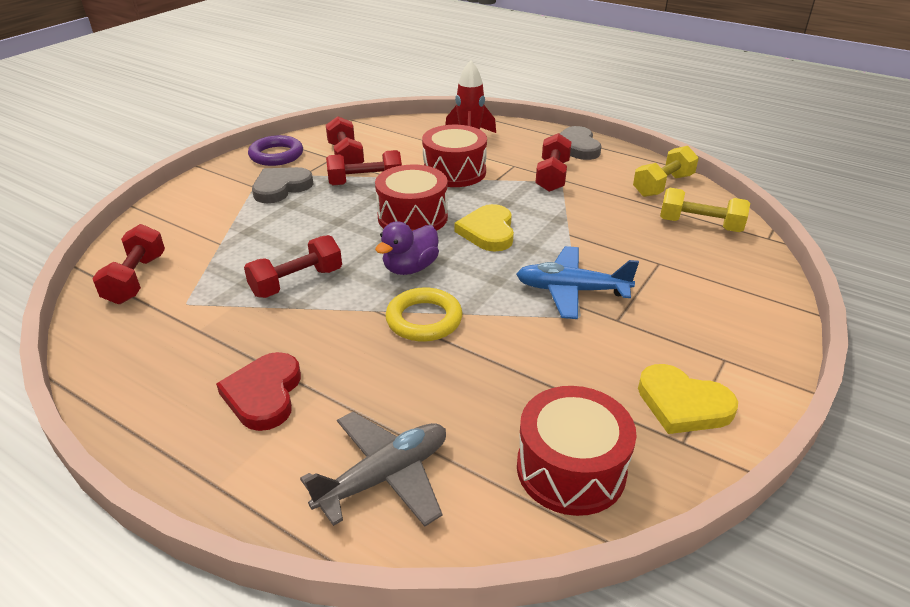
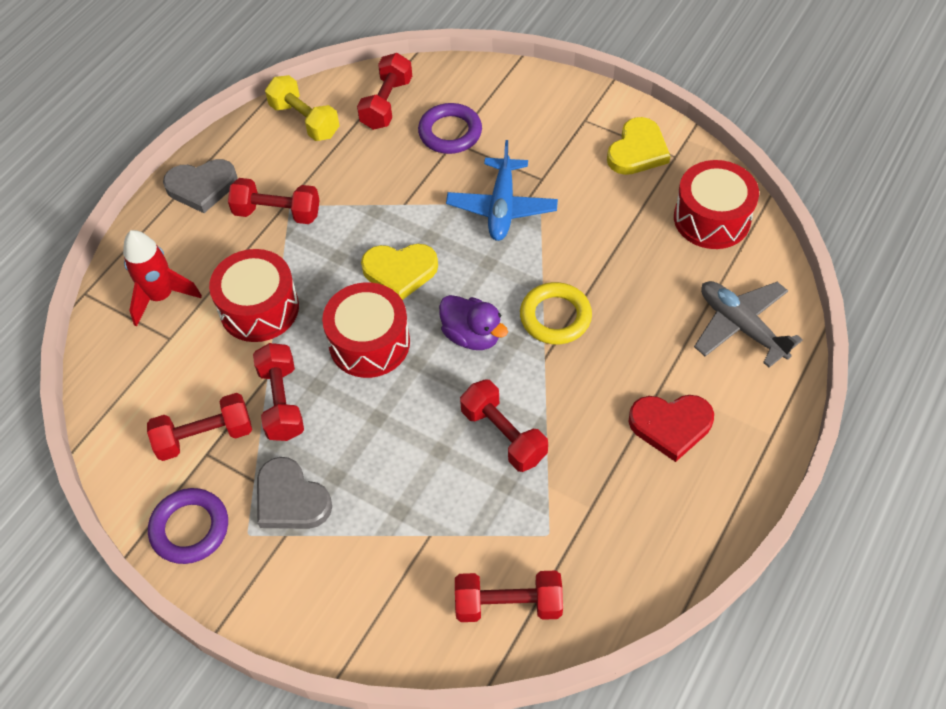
camera: 90 degrees left, 20 degrees up
yellow dumbbell [660,188,750,232] -> red dumbbell [357,53,412,130]
none -> purple ring [418,103,482,154]

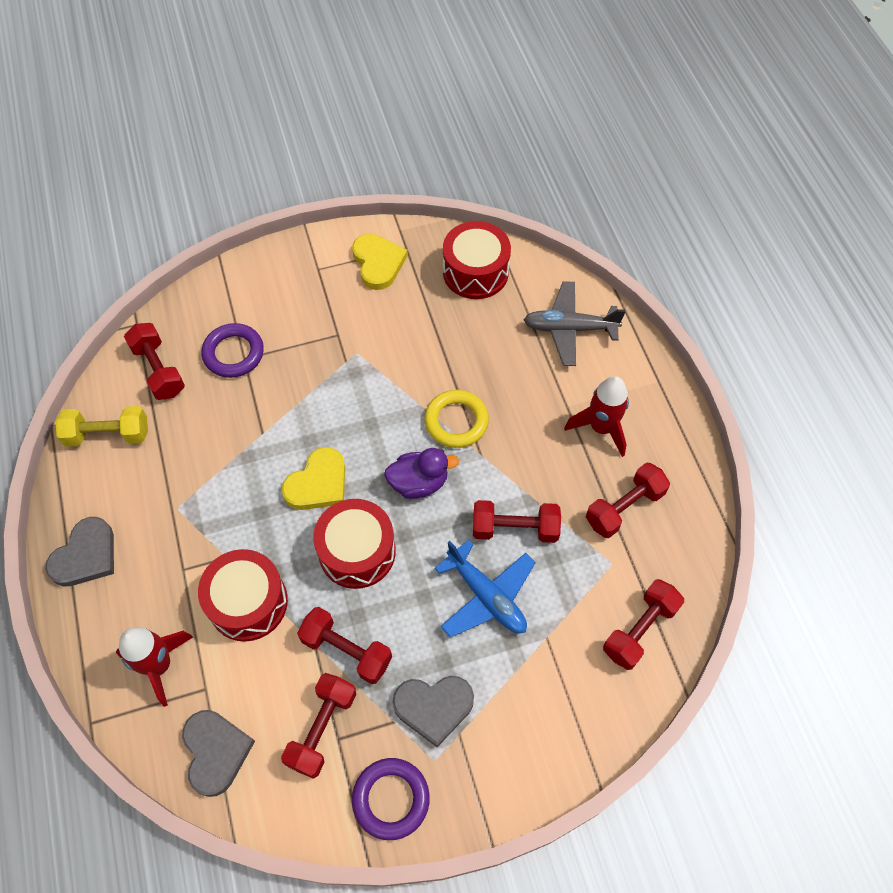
camera: 50 degrees left, 5 degrees up
red dumbbell [228,178,320,224] -> red dumbbell moved to [586,463,670,538]
blue plane [446,140,558,241] -> blue plane moved to [435,539,536,638]
red heart [629,395,714,462] -> red rocket [564,376,629,457]
none -> grey heart [182,710,255,797]

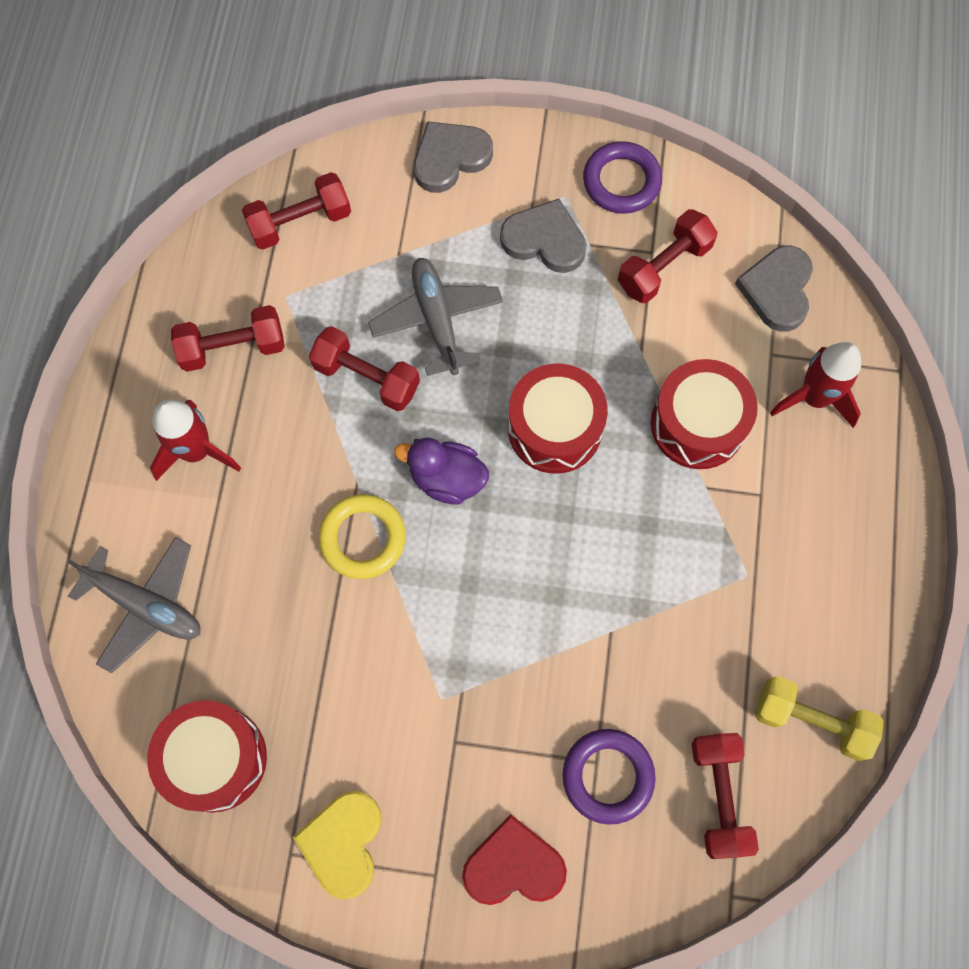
camera: 155 degrees left, 10 degrees up
grey heart [45,517,114,587] -> grey heart moved to [413,121,493,193]
yellow heart [282,447,345,510] -> none
red dumbbell [297,607,392,684] -> none
blue plane [435,539,536,638] -> grey plane [368,258,503,376]
none -> red heart [462,814,567,905]

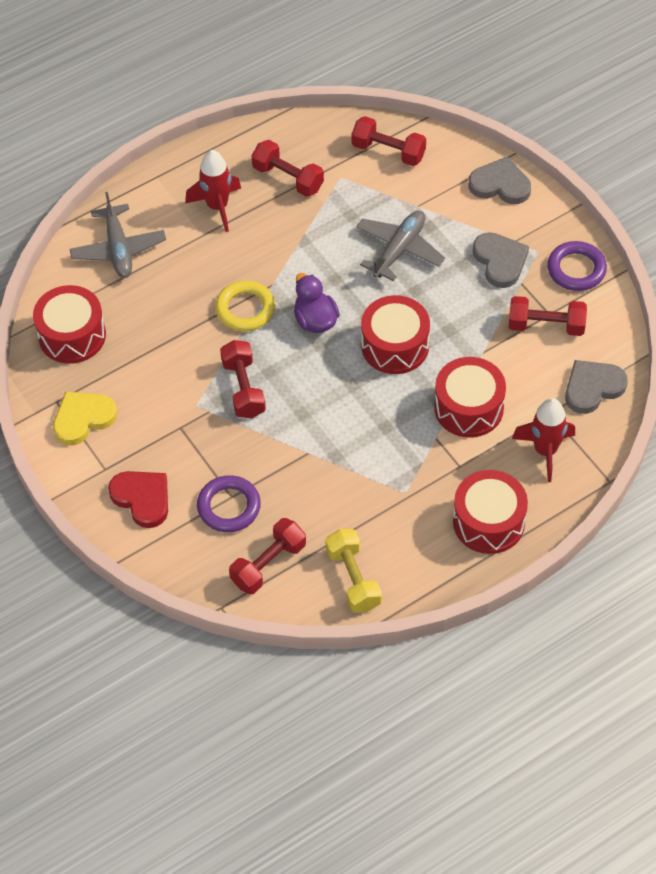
camera: 50 degrees right, 15 degrees down
red dumbbell [309,326,420,411] -> red dumbbell moved to [220,340,266,418]
none -> red drum [453,470,528,554]

